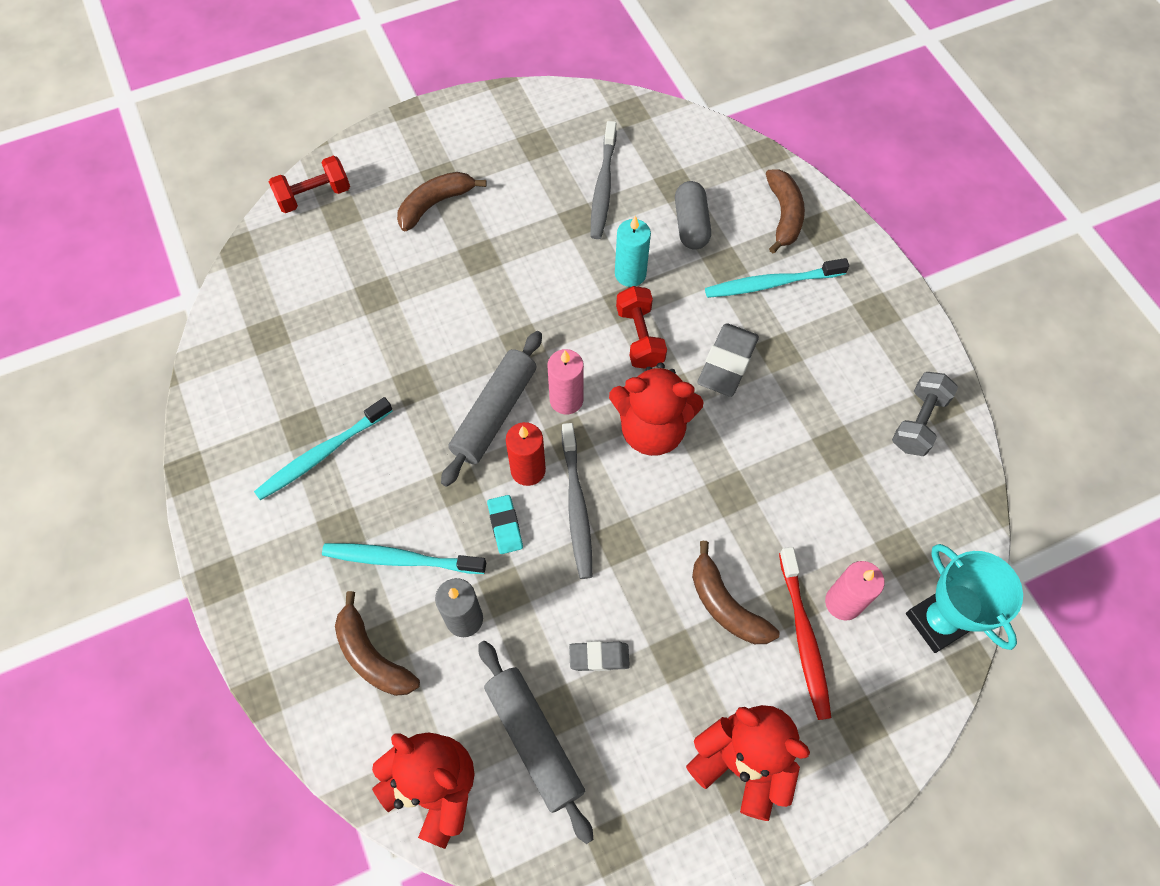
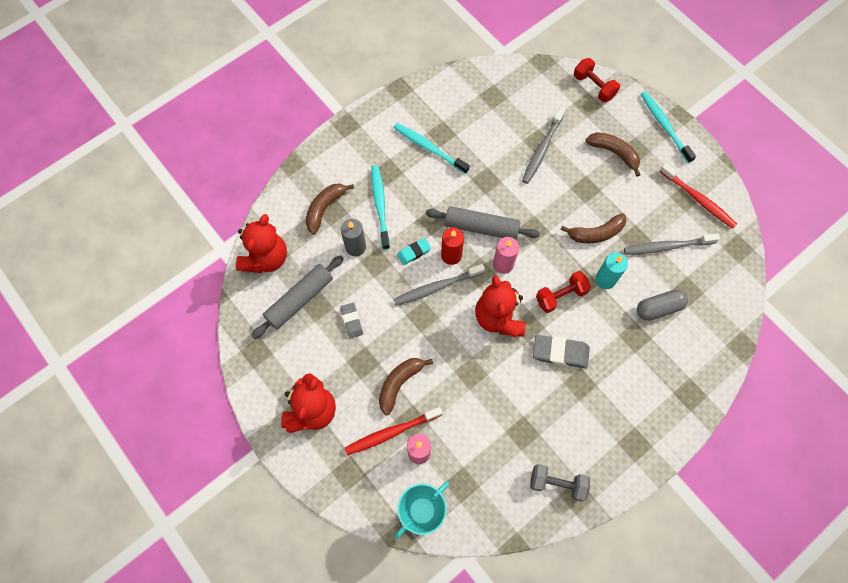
camera: 75 degrees right, 5 degrees up
turquoise toothbrush [705,258,849,298] -> turquoise toothbrush moved to [640,91,696,163]
brown banana [766,170,805,253] -> brown banana moved to [560,213,627,243]
none -> grey toothbrush [522,107,565,184]
none -> red toothbrush [660,163,737,229]

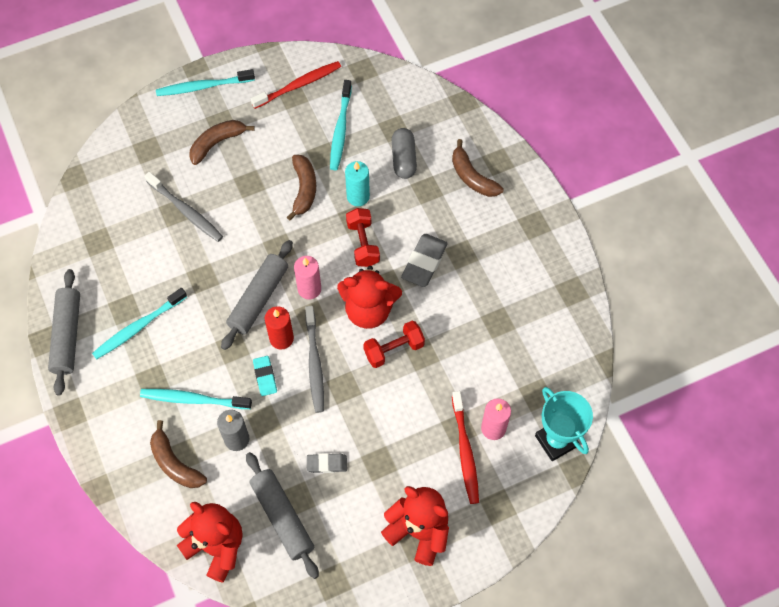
camera: 75 degrees left, 5 degrees down
brown banana [379,358,433,415] -> brown banana moved to [452,139,504,197]
grey dumbbell [530,464,590,502] -> none
red dumbbell [574,58,620,102] -> red dumbbell moved to [363,321,425,368]
grey toothbrush [624,233,720,255] -> turquoise toothbrush [330,80,352,170]
none -> grey rolling pin [48,269,80,396]

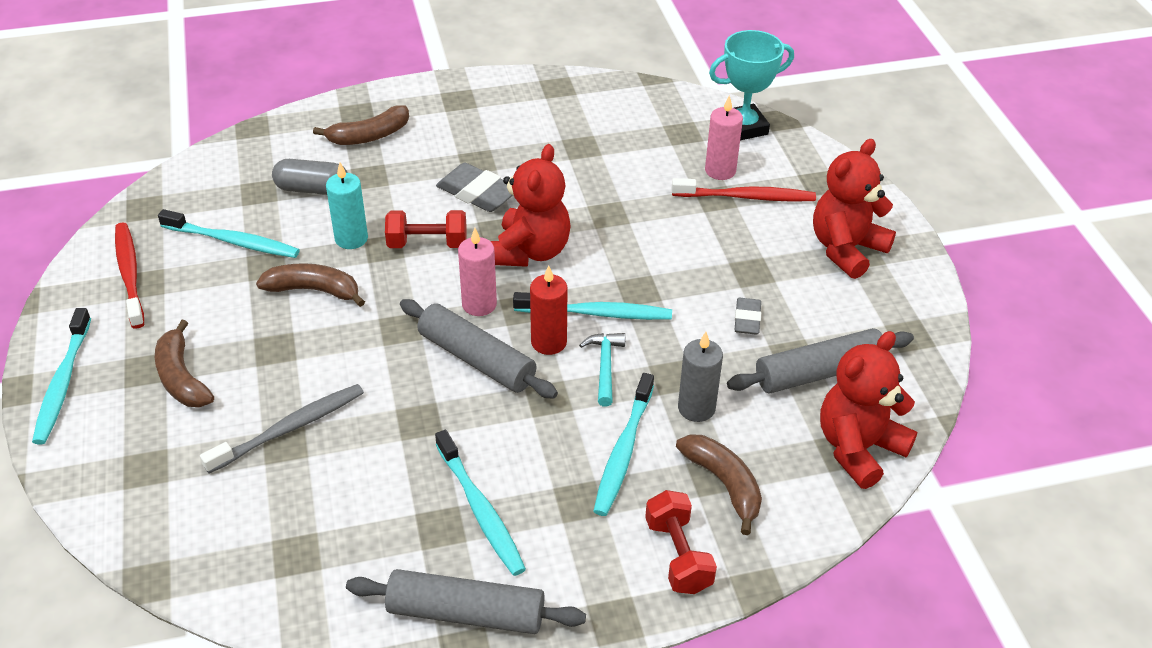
camera: 80 degrees left, 20 degrees down
brown banana [150,420,207,488] -> brown banana turned 90 degrees counterclockwise [676,435,762,535]
turquoise eraser [253,356,277,396] -> turquoise hammer [579,333,626,406]
grey toothbrush [305,306,324,413] -> turquoise toothbrush [513,292,672,320]
red dumbbell [363,321,425,368] -> red dumbbell moved to [645,490,717,594]

